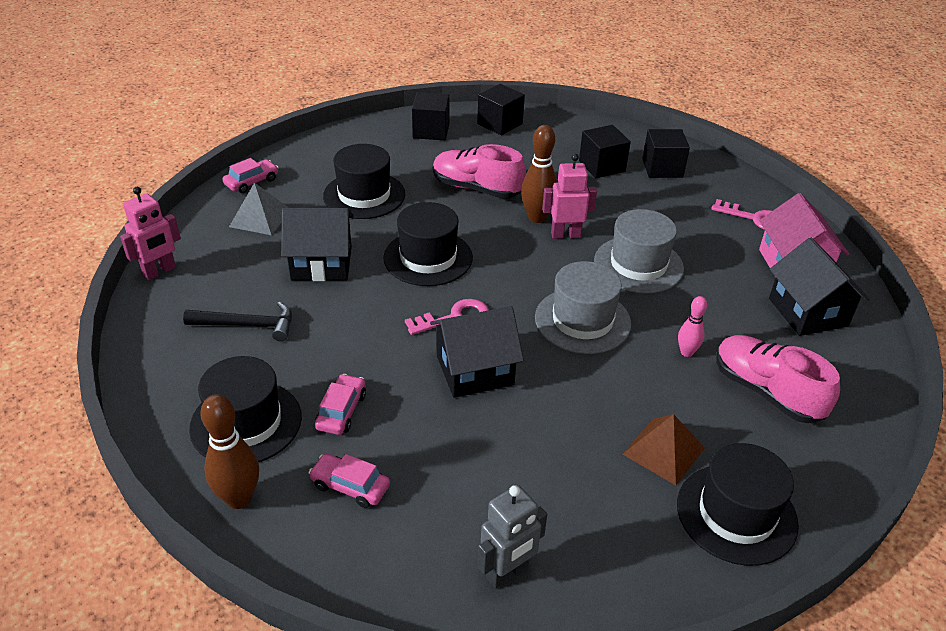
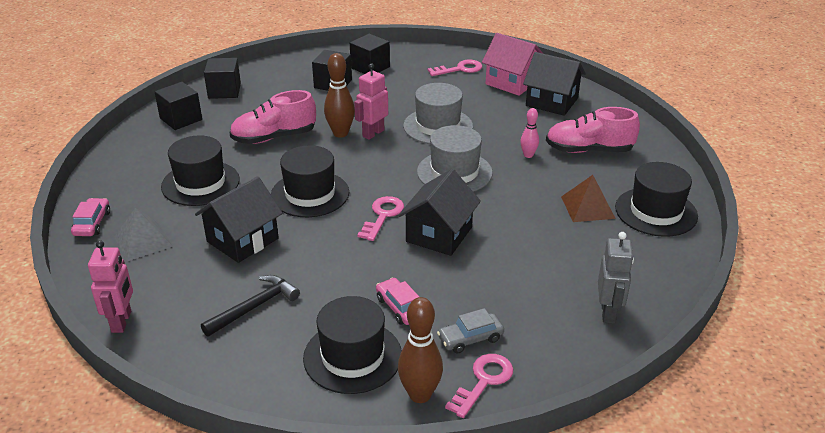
camera: 45 degrees left, 5 degrees down
pink car [309,453,390,508] -> grey car [437,308,504,353]
none -> pink key [445,354,513,418]

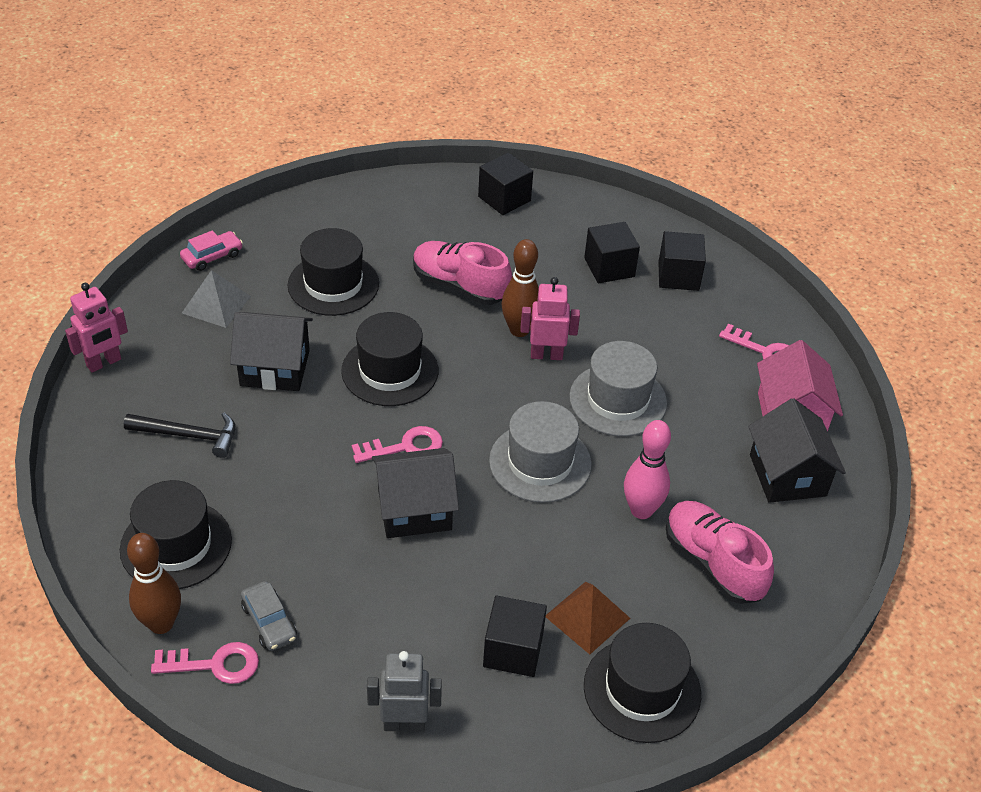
camera: 50 degrees right, 10 degrees up
black cube [155,82,202,130] -> black cube moved to [483,595,547,677]
pink car [376,278,419,325] -> none
grey car [437,308,504,353] -> grey car turned 150 degrees counterclockwise [241,581,297,651]
pink bowling pin [520,108,539,158] -> pink bowling pin [624,420,671,519], size x1.69
grey robot [598,232,634,324] -> grey robot turned 150 degrees counterclockwise [367,651,442,732]

